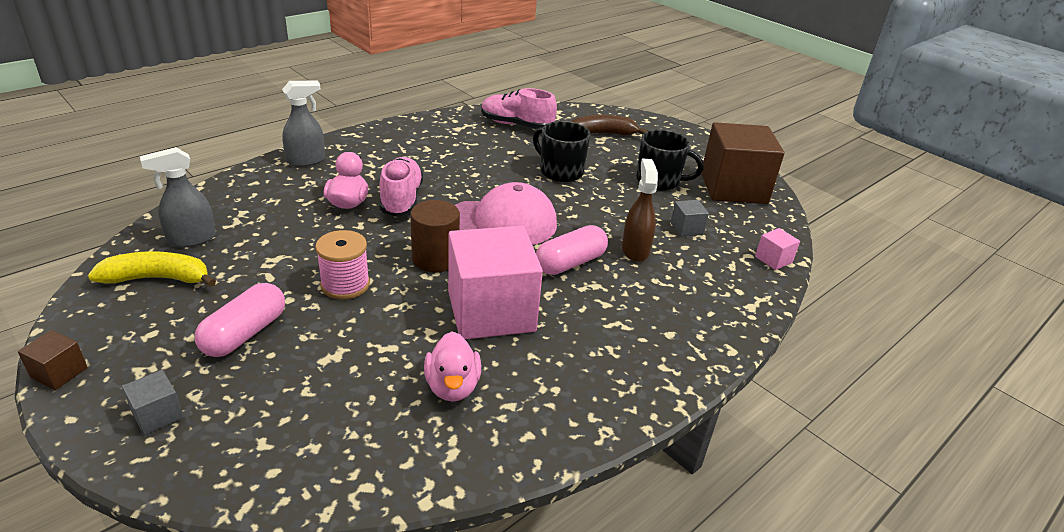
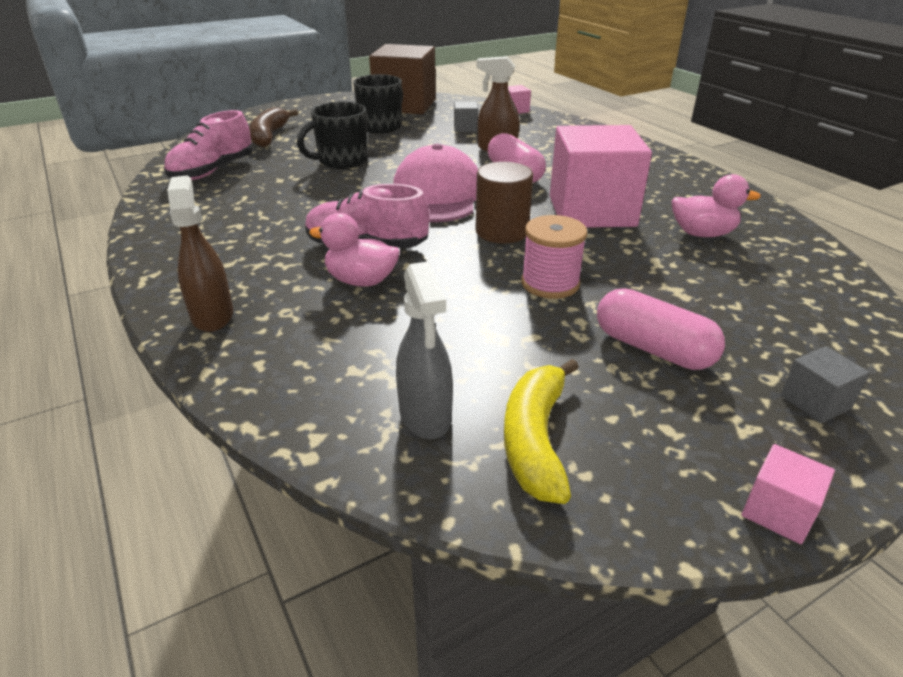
camera: 75 degrees left, 0 degrees up
brown cube [18,330,88,390] -> pink cube [742,444,835,544]
grey spray bottle [282,80,325,167] -> brown spray bottle [167,175,233,332]

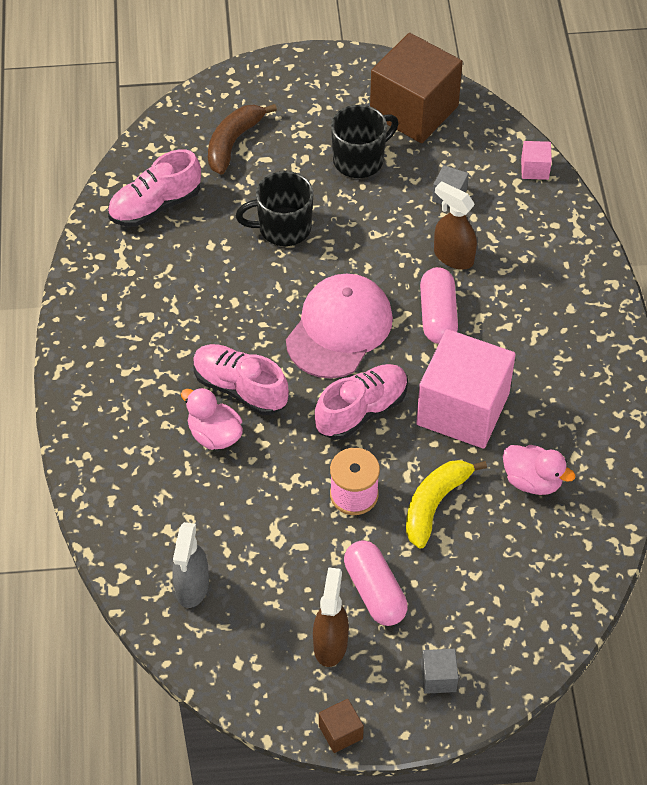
camera: 25 degrees right, 20 degrees up
brown spray bottle [167,175,233,332] -> brown spray bottle moved to [313,567,349,667]
brown cylinder [476,162,533,243] -> pink shoe [315,364,408,440]
yellow banana [504,359,579,504] -> yellow banana moved to [406,460,487,549]
pink cube [742,444,835,544] -> brown cube [319,699,364,753]

